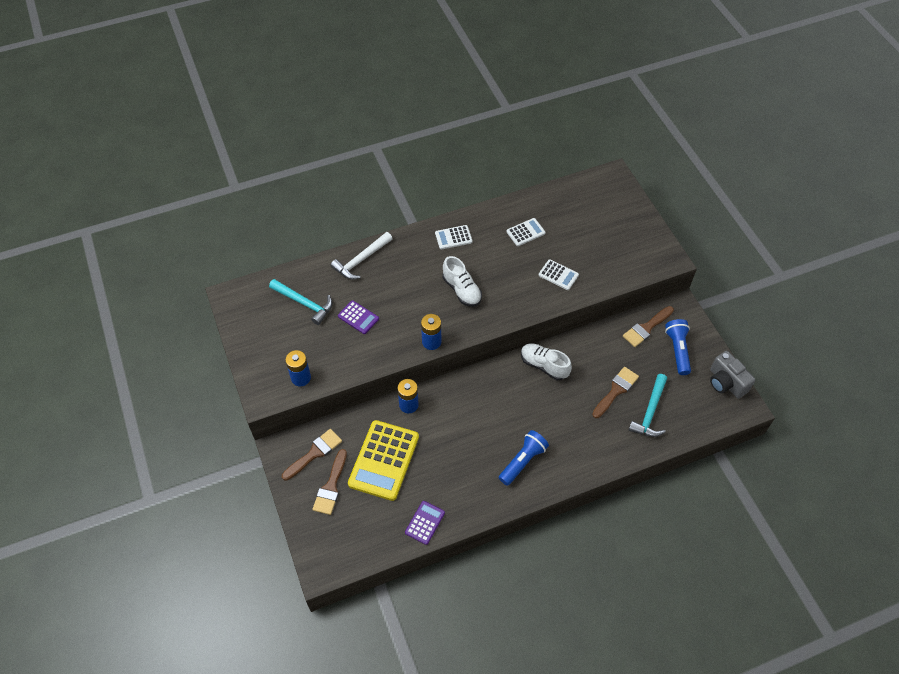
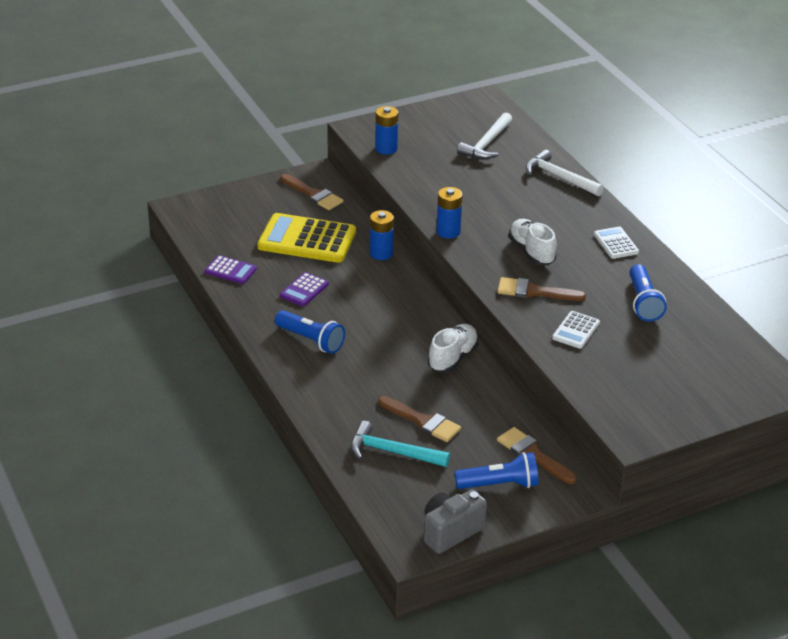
camera: 85 degrees right, 20 degrees down
turquoise hammer [269,279,333,325] -> white hammer [457,113,512,159]
brown brush [312,449,347,515] -> brown brush moved to [497,277,586,301]
purple calculator [338,301,379,334] -> purple calculator moved to [280,272,329,306]
white shoe [443,256,482,307] -> white shoe turned 105 degrees clockwise [508,219,557,265]
white calculator [507,218,546,246] -> blue flashlight [629,264,667,322]

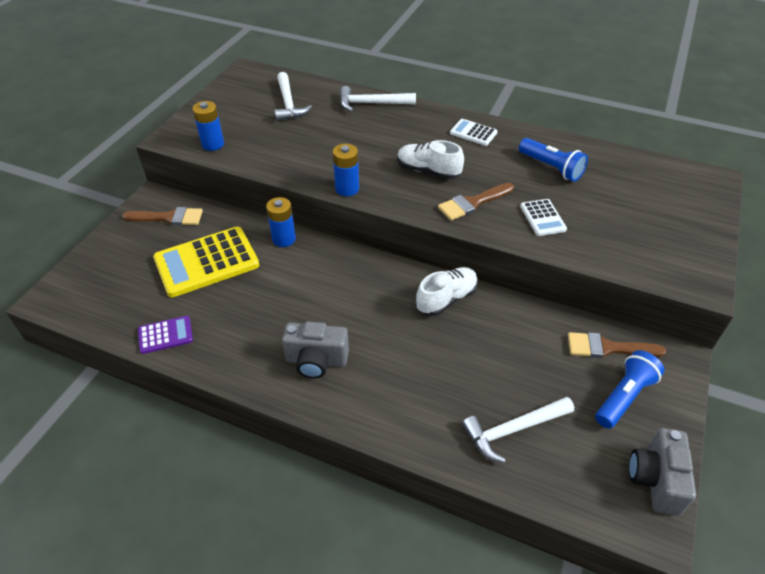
camera: 40 degrees left, 10 degrees up
blue flashlight [275,310,345,354] -> grey camera [282,322,349,378]
purple calculator [280,272,329,306] -> none
turquoise hammer [350,421,450,467] -> white hammer [462,397,574,463]
brown brush [378,396,461,442] -> none
white shoe [428,324,479,372] -> white shoe turned 60 degrees clockwise [416,267,478,316]

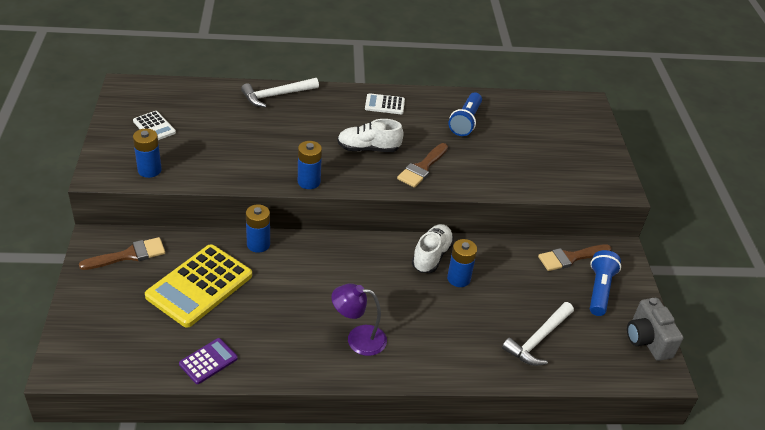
camera: 30 degrees left, 5 degrees down
white hammer [274,72,312,121] -> none
grey camera [282,322,349,378] -> purple lamp [331,283,387,356]
blue flashlight [519,138,588,182] -> blue flashlight turned 90 degrees clockwise [448,93,482,136]
white calculator [520,199,567,236] -> white calculator moved to [133,111,176,140]
none -> blue battery [447,239,477,287]

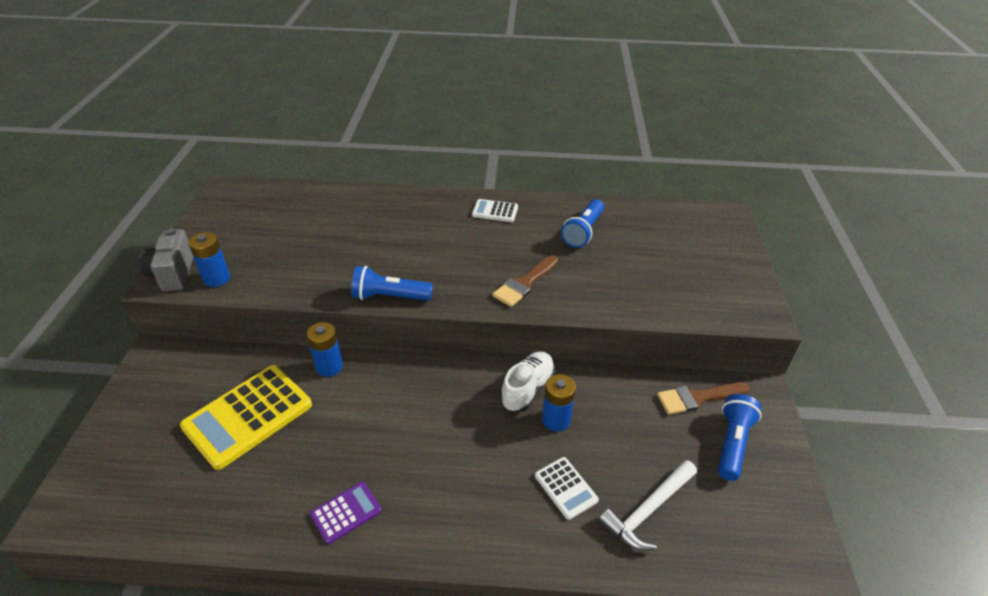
camera: 10 degrees right, 0 degrees up
brown brush [79,237,165,270] -> none
white calculator [133,111,176,140] -> white calculator moved to [535,457,599,520]
purple calculator [179,338,238,384] -> purple calculator moved to [310,482,382,544]
white hammer [241,78,319,108] -> none
blue battery [298,141,322,189] -> blue flashlight [351,266,433,301]
purple lamp [331,283,387,356] -> none
white shoe [337,119,404,152] -> none
grey camera [627,298,683,361] -> grey camera moved to [139,228,193,291]

